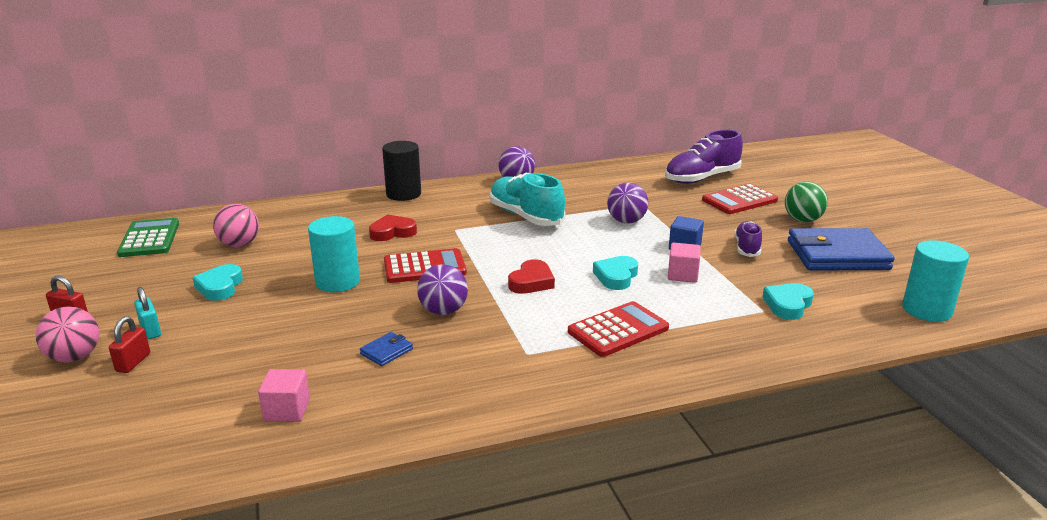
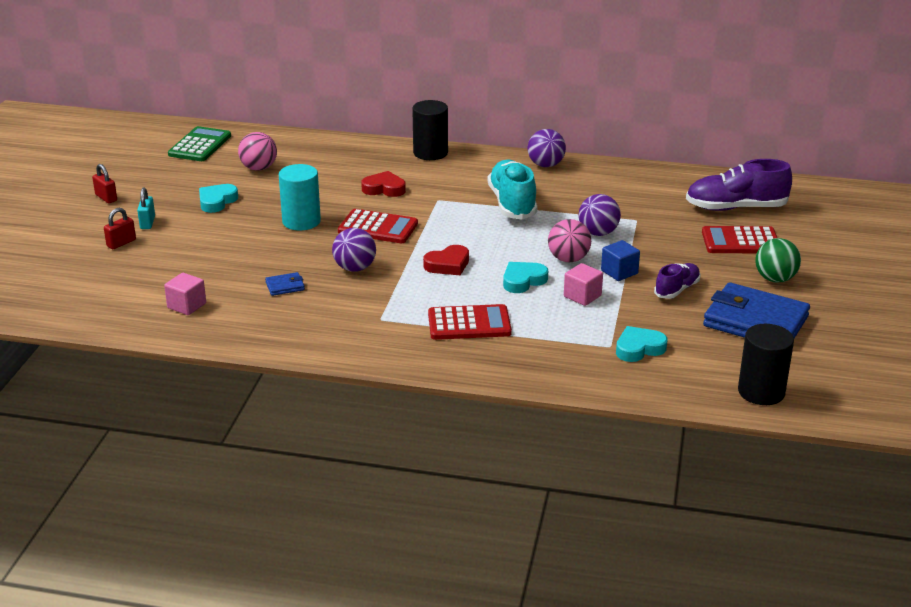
camera: 30 degrees right, 5 degrees up
pink ball [35,307,99,362] -> pink ball moved to [548,219,591,262]
turquoise cylinder [902,240,969,322] -> black cylinder [738,324,794,405]

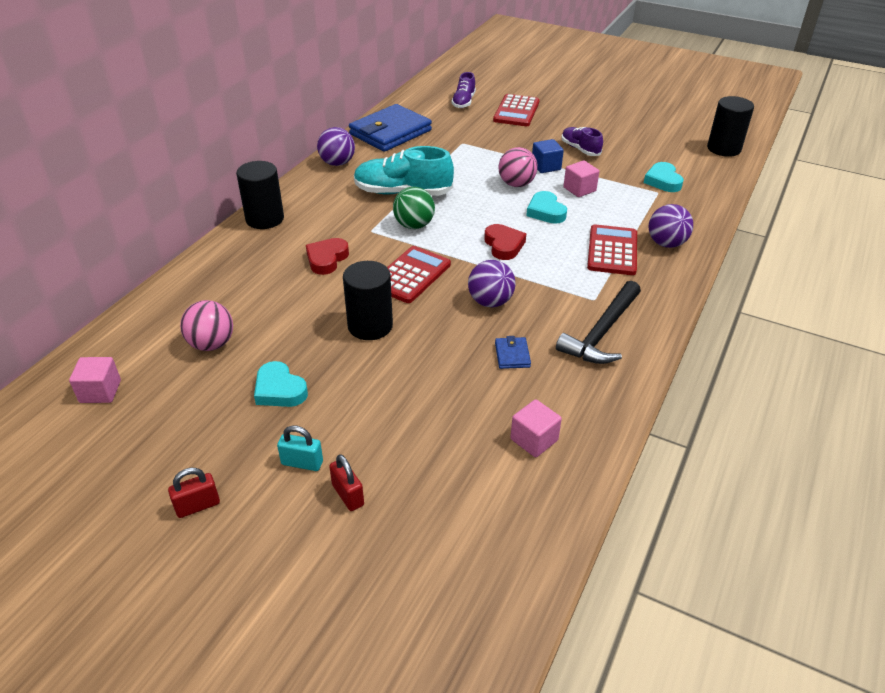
camera: 75 degrees left, 10 degrees up
green calculator [168,126,231,161] -> pink cube [69,357,121,403]
turquoise cylinder [279,164,321,230] -> black cylinder [343,261,393,340]
purple ball [578,194,621,236] -> purple ball moved to [649,204,693,248]
purple shoe [686,159,792,211] -> purple shoe [452,72,476,108], size x0.57
blue wallet [703,282,810,338] -> blue wallet moved to [349,104,432,152]
green ball [755,238,801,283] -> green ball moved to [393,187,435,229]
none -> black hammer [556,281,641,364]

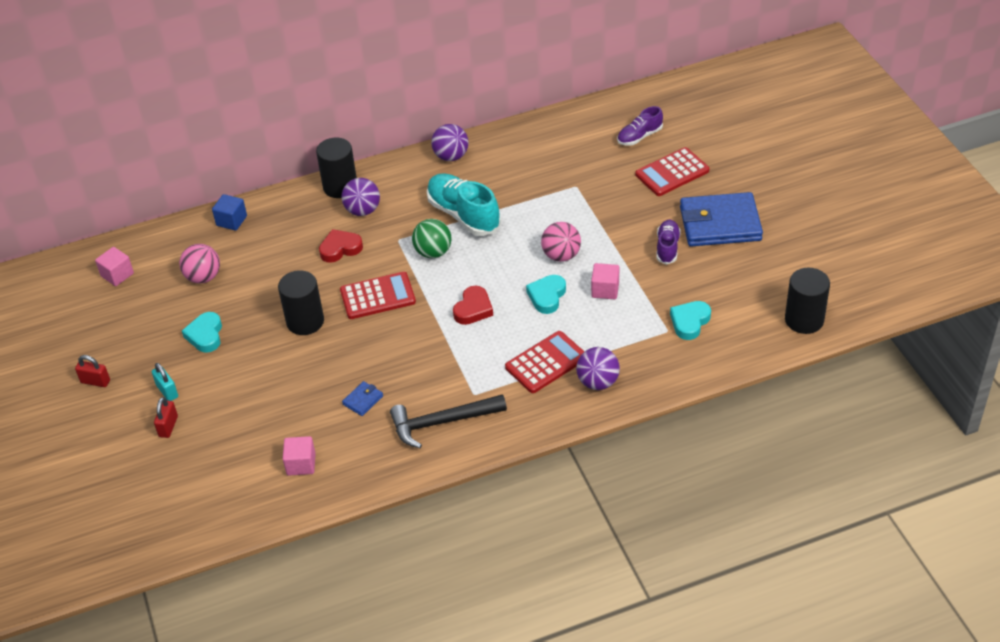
camera: 45 degrees right, 5 degrees up
blue wallet [349,104,432,152] -> blue wallet moved to [680,192,763,247]
purple ball [468,260,515,307] -> purple ball moved to [342,178,380,216]
blue cube [532,139,564,173] -> blue cube moved to [212,194,247,231]

